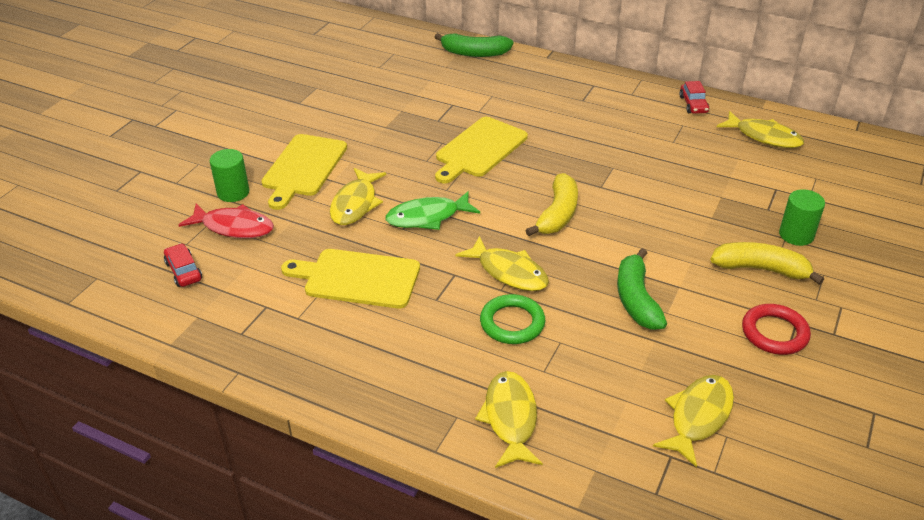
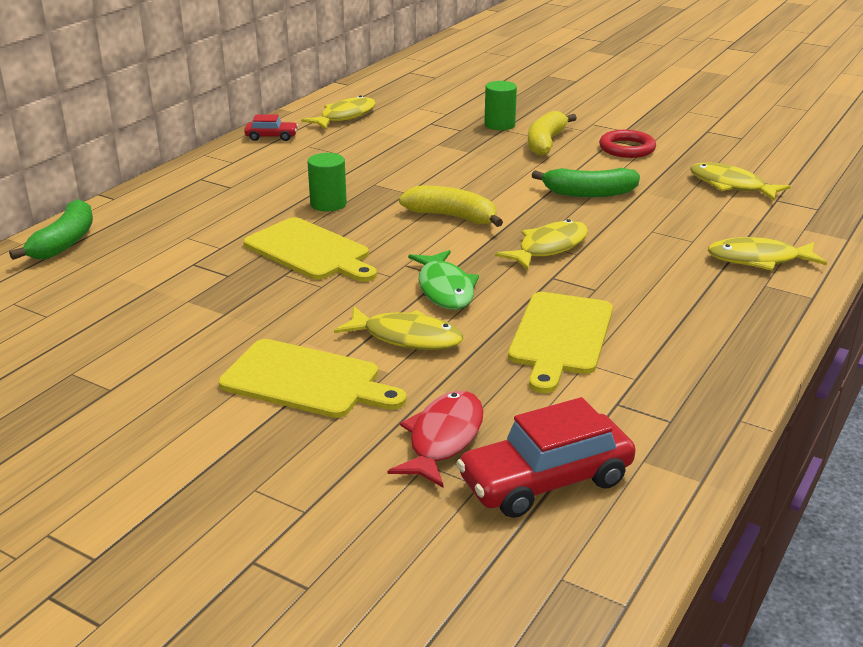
camera: 85 degrees left, 10 degrees down
red car [164,243,202,287] -> red car [456,397,636,518], size x1.92
green cylinder [210,149,249,202] -> green cylinder moved to [307,153,347,211]
green ring [480,294,545,344] -> none

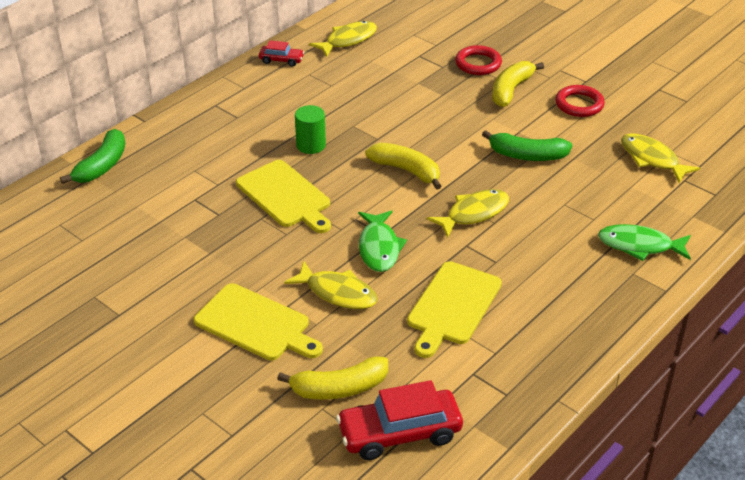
camera: 10 degrees right, 10 degrees up
red fish [388,391,483,488] -> yellow banana [277,356,388,400]
green cylinder [484,81,517,130] -> red ring [455,45,502,75]
yellow fish [708,237,827,271] -> green fish [598,224,691,261]

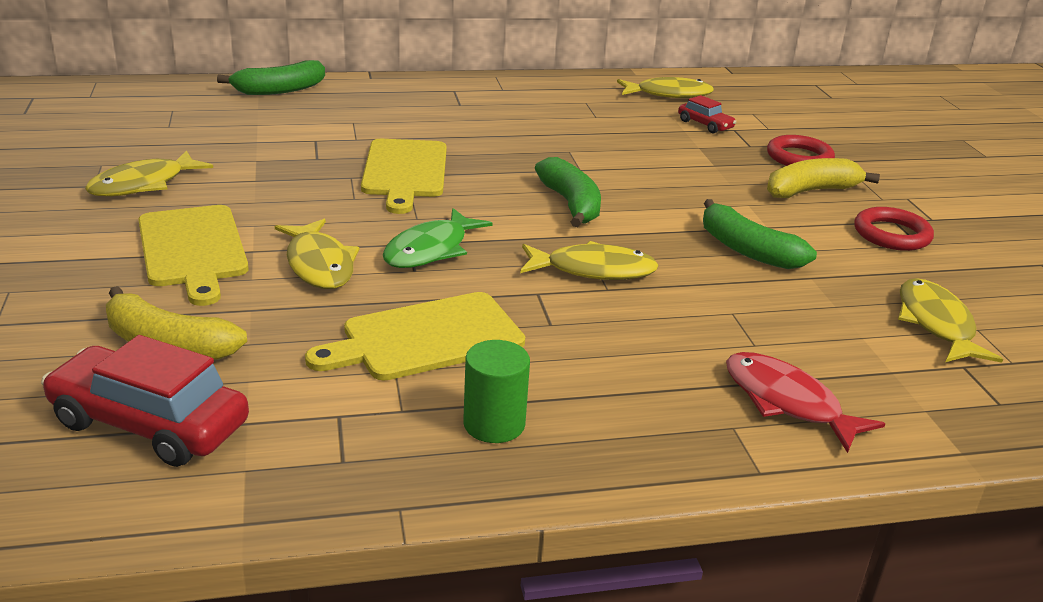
camera: 35 degrees right, 10 degrees down
red car [259,40,304,67] -> red car moved to [678,95,736,133]
green cylinder [295,105,326,154] -> green cylinder moved to [463,340,530,443]
yellow banana [365,143,441,190] -> green banana [535,157,601,227]
green fish [598,224,691,261] -> red fish [726,352,885,453]
none -> yellow fish [85,150,213,196]

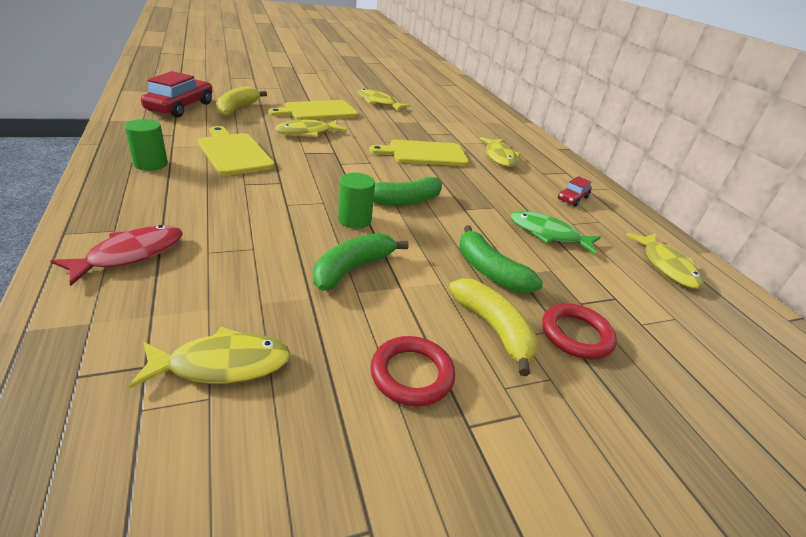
camera: 80 degrees right, 5 degrees up
green banana [217,60,325,95] -> green banana moved to [459,225,543,293]
green fish [383,208,492,268] -> green fish moved to [511,211,600,255]
yellow fish [520,241,659,280] -> yellow fish moved to [480,137,520,167]
red car [678,95,736,133] -> red car moved to [558,176,592,206]
none -> green cylinder [338,173,375,229]

